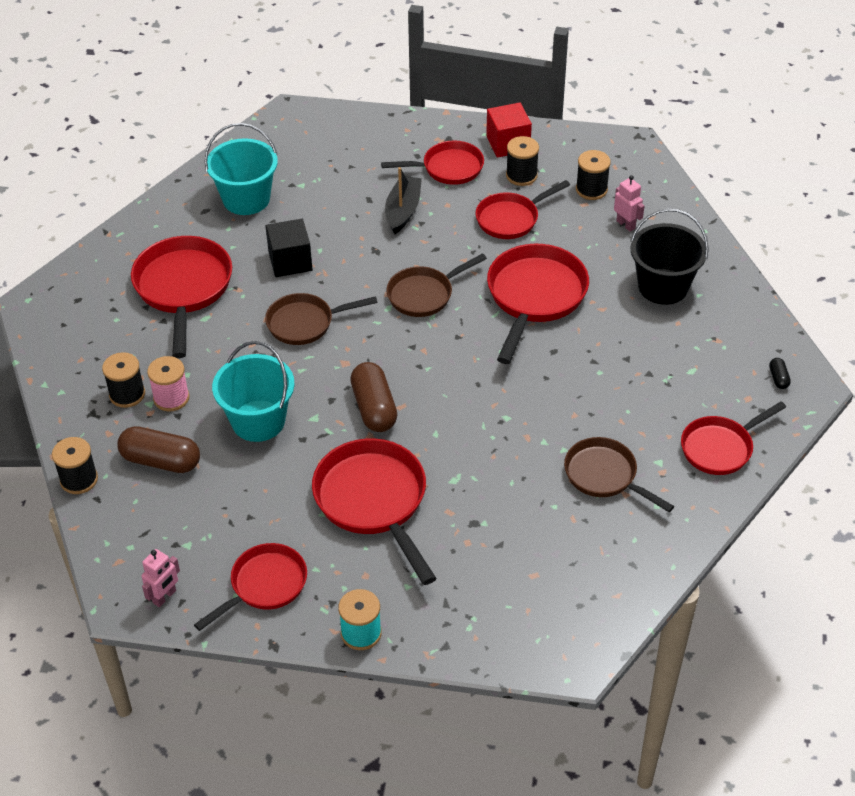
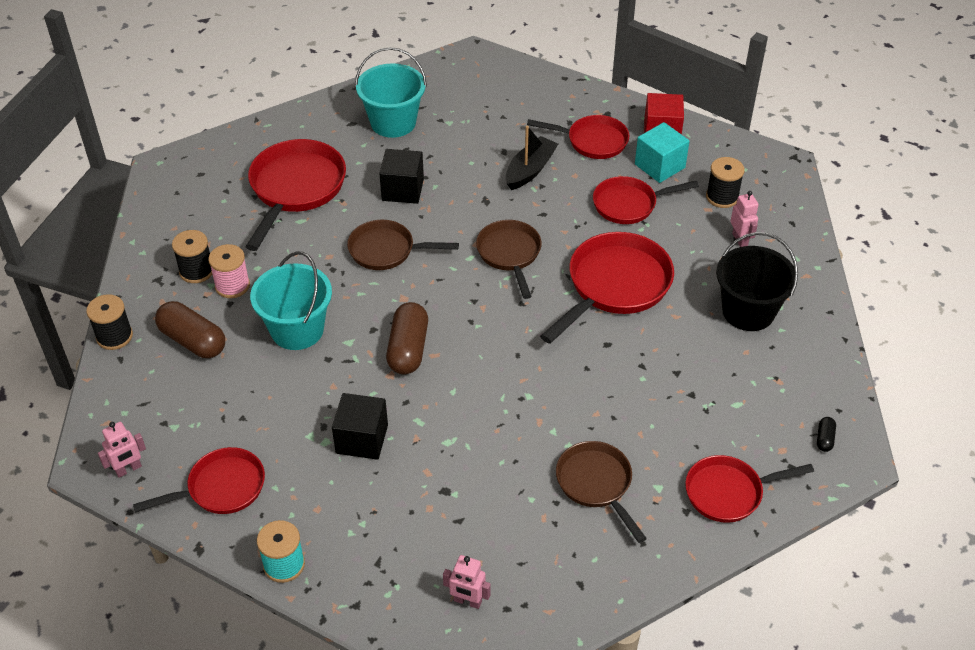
camera: 20 degrees right, 0 degrees up
red pan [312,438,436,585] -> black cube [332,393,388,460]
brown pan [386,253,487,317] -> brown pan turned 90 degrees clockwise [476,220,542,299]
black spool [506,136,539,186] -> turquoise cube [635,122,689,183]
none -> pink robot [443,555,491,609]

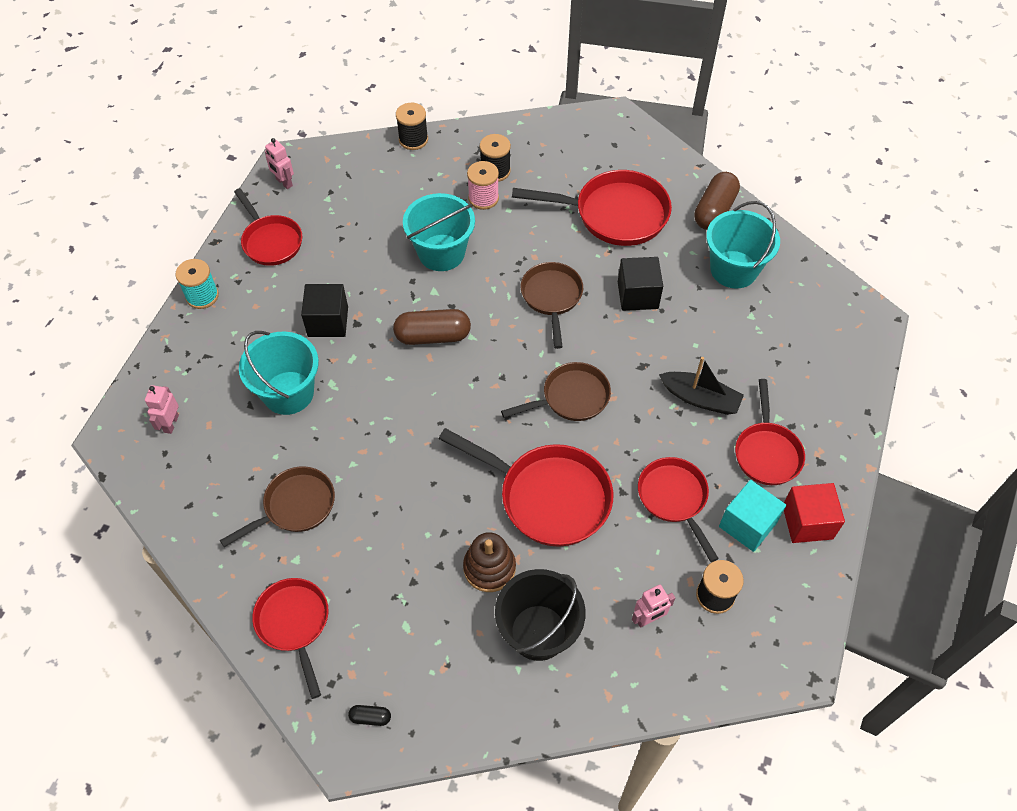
camera: 80 degrees right, 10 degrees up
brown capsule [155,301,225,358] -> brown capsule moved to [694,172,740,230]
none -> turquoise bucket [239,331,319,415]
none -> brown stacking toy [463,532,516,592]

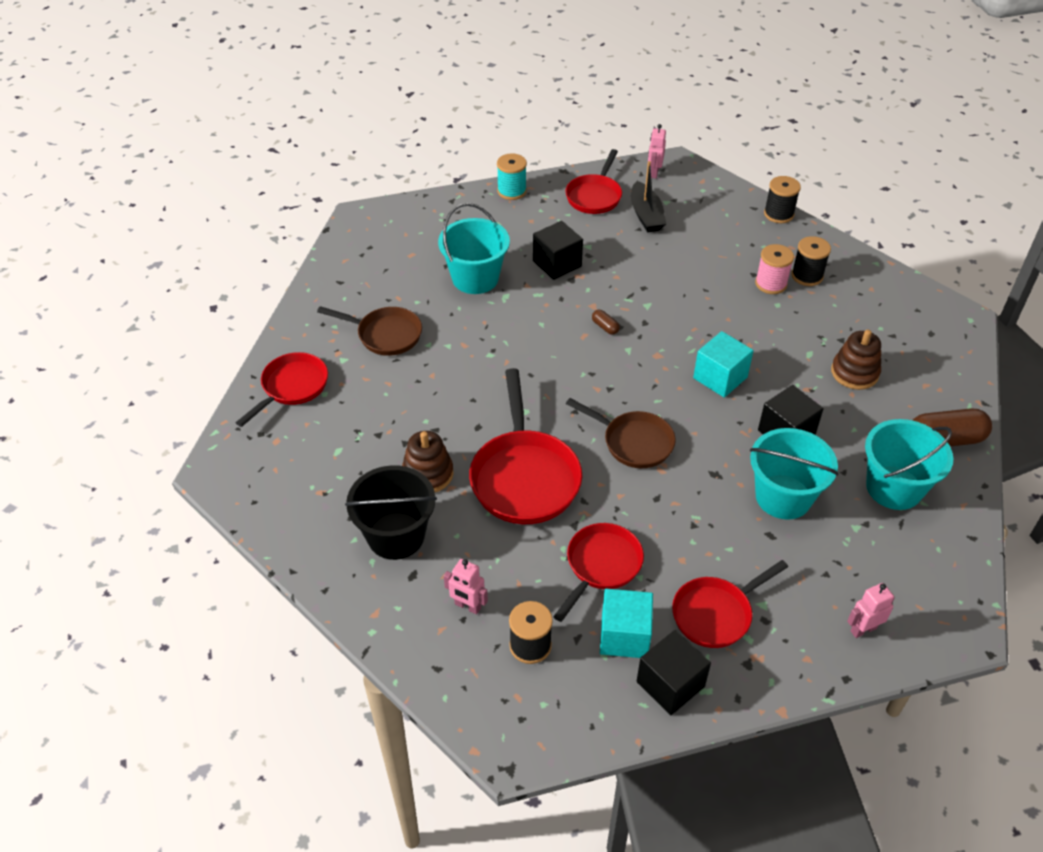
camera: 55 degrees right, 10 degrees down
pink robot [145,385,179,434] -> pink robot moved to [847,583,895,638]
black capsule [348,705,391,726] -> none
brown capsule [393,309,471,345] -> brown capsule [592,310,620,335], size x0.45
turquoise bucket [403,193,475,271] -> turquoise bucket moved to [750,428,838,520]
red pan [512,170,672,246] -> brown stacking toy [831,330,881,390]
brown pan [521,262,583,349] -> turquoise cube [693,331,754,398]
black boat [659,357,744,415] -> black boat moved to [631,161,666,232]
red cube [784,483,845,543] -> black cube [637,630,711,715]

